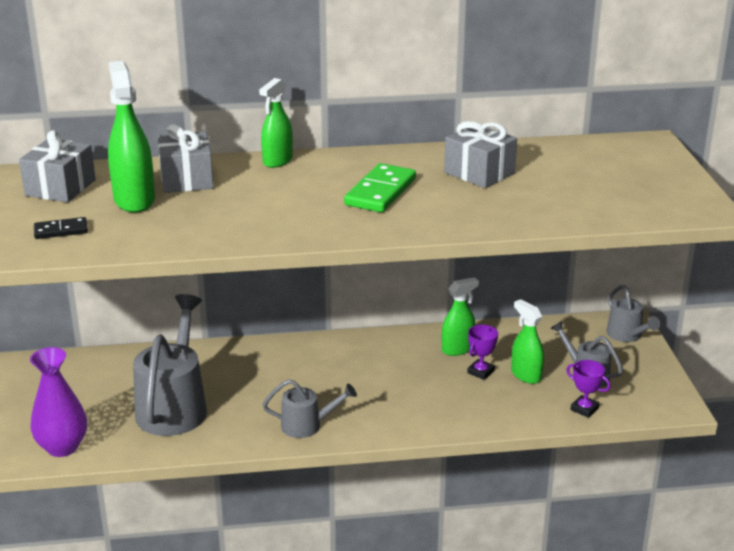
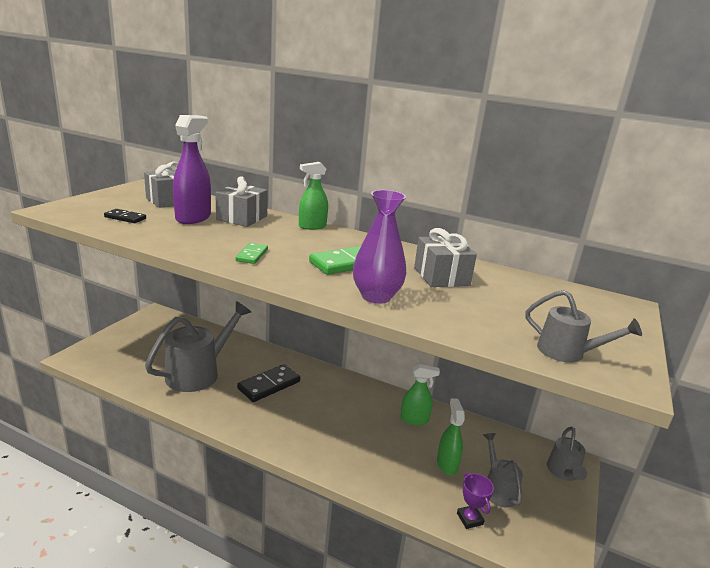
camera: 30 degrees right, 5 degrees down
purple vase [30,347,87,457] -> purple vase moved to [353,190,407,304]
green spray bottle [108,61,155,213] -> purple spray bottle [173,115,211,224]
grey watering can [263,379,357,438] -> grey watering can moved to [525,290,642,363]
purple trophy [467,325,498,380] -> none
none -> green domino [235,243,268,264]
none -> black domino [237,364,300,402]

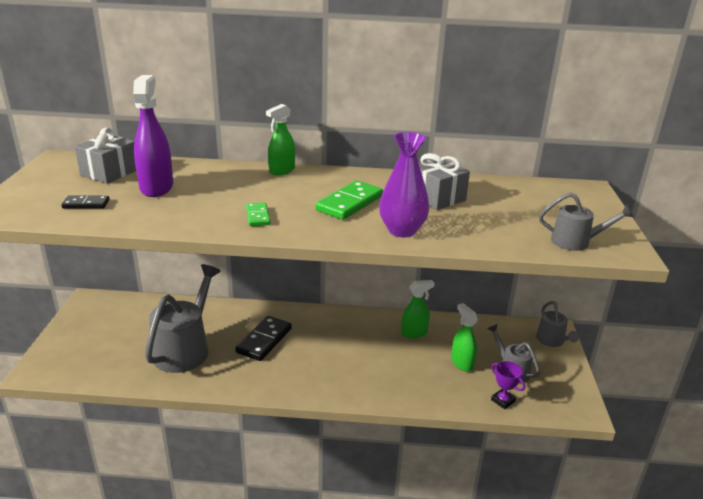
camera: 20 degrees left, 5 degrees up
grey gift [215,176,268,227] -> none

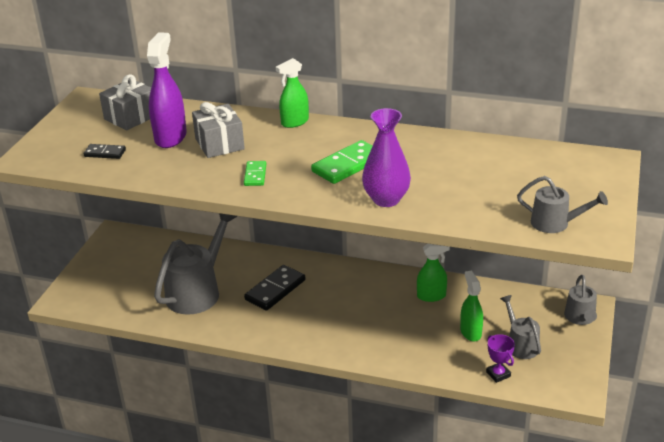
camera: 15 degrees right, 5 degrees up
grey gift [418,153,470,210] -> grey gift moved to [192,102,245,158]

